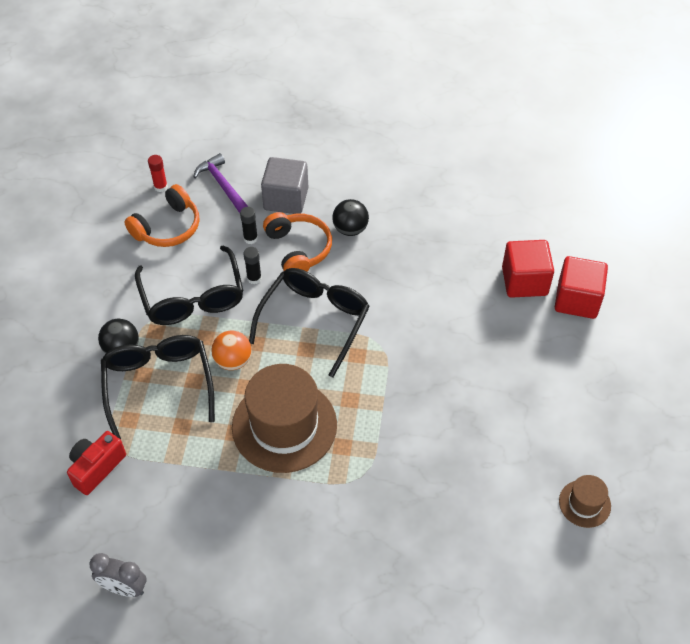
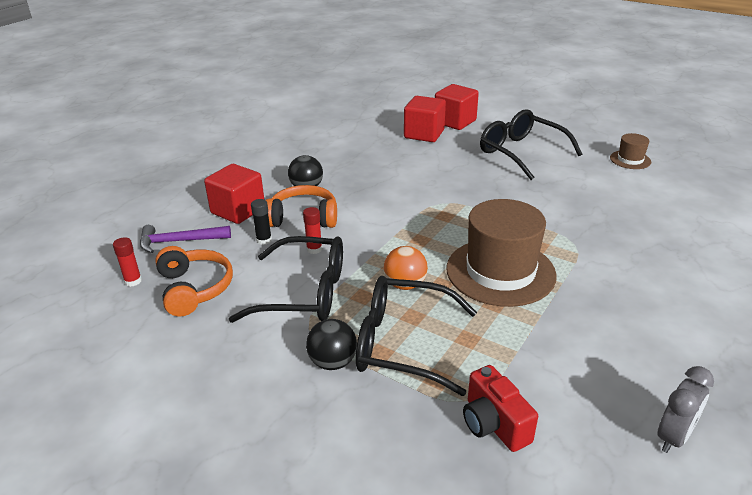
camera: 65 degrees left, 20 degrees down
black glue stick [243,247,262,284] -> red glue stick [303,207,322,254]
black glasses [249,268,370,377] -> black glasses moved to [480,109,582,180]
grey cube [261,157,308,214] -> red cube [204,164,264,224]

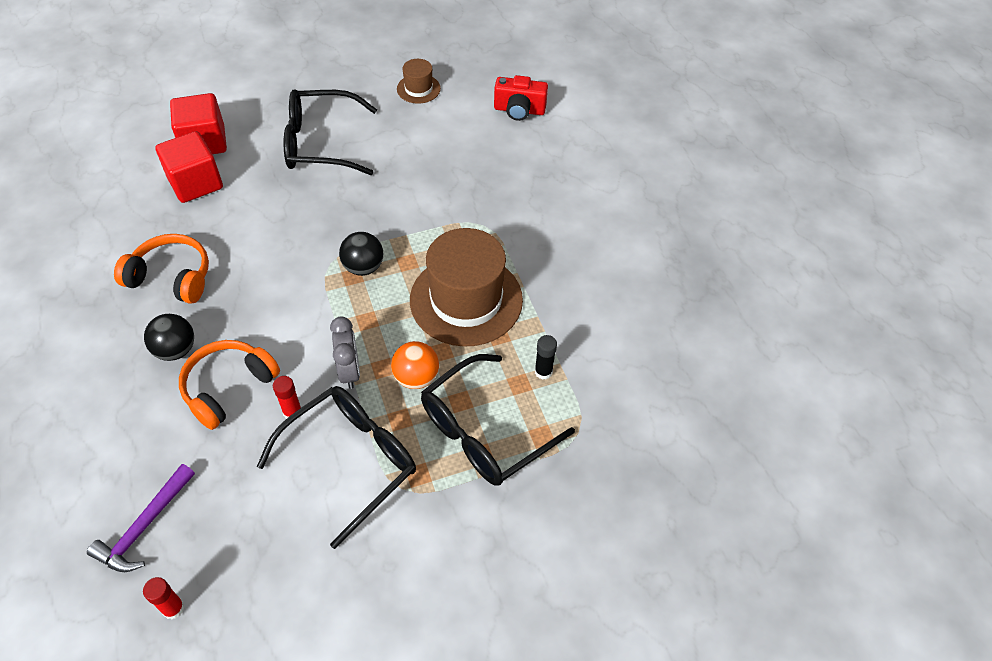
camera: 55 degrees left, 20 degrees up
orange headphones [155,246,233,317] -> orange headphones moved to [114,234,209,304]
red cube [204,164,264,224] -> none
black glue stick [251,199,272,245] -> black glue stick moved to [535,335,557,380]
black ball [306,319,357,370] -> black ball moved to [339,232,383,276]
red camera [463,365,538,452] -> red camera moved to [494,75,548,121]
grey clock [657,366,714,453] -> grey clock moved to [330,316,360,389]

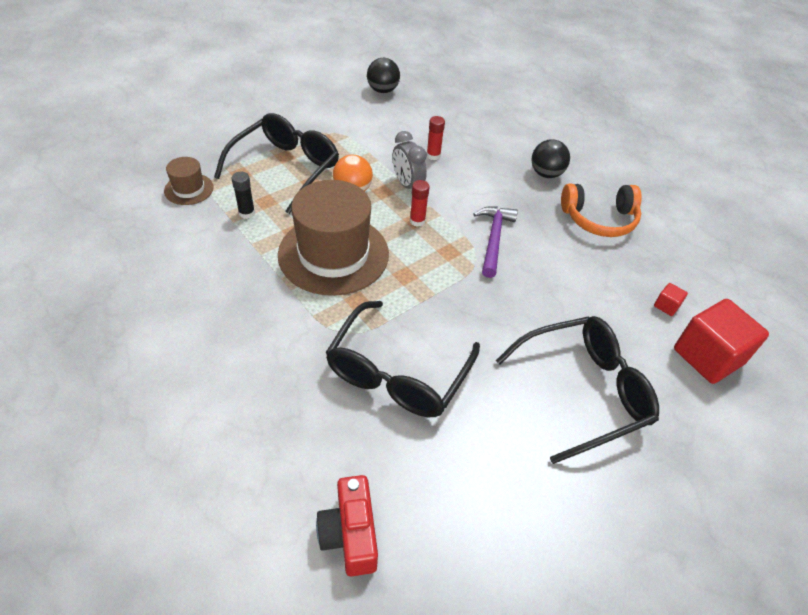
camera: 160 degrees right, 5 degrees down
purple hammer [87,464,195,572] -> purple hammer moved to [473,206,518,278]
red glue stick [143,577,184,619] -> red glue stick moved to [410,180,430,227]
red cube [155,131,223,203] -> red cube [654,283,688,316], size x0.42
orange headphones [179,340,280,430] -> none
black glasses [257,386,416,549] -> black glasses moved to [325,301,480,417]
black ball [339,232,383,276] -> black ball moved to [367,58,400,93]
brown hat [397,59,441,104] -> brown hat moved to [164,157,214,205]
red camera [494,75,548,121] -> red camera turned 90 degrees counterclockwise [316,475,378,576]

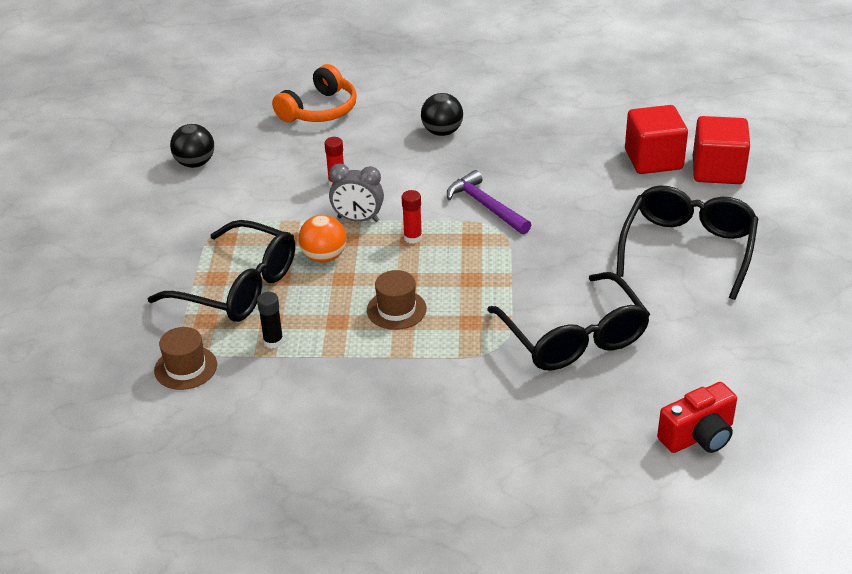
camera: 45 degrees left, 10 degrees down
black glasses [214,113,339,214] -> black glasses turned 135 degrees clockwise [148,220,295,322]
brown hat [278,180,389,296] -> brown hat [367,270,427,330], size x0.47
red camera [316,475,378,576] -> red camera turned 60 degrees counterclockwise [657,382,737,453]
orange headphones [561,184,642,237] -> orange headphones moved to [272,64,357,122]
red cube [654,283,688,316] -> red cube [625,105,688,174], size x2.39

